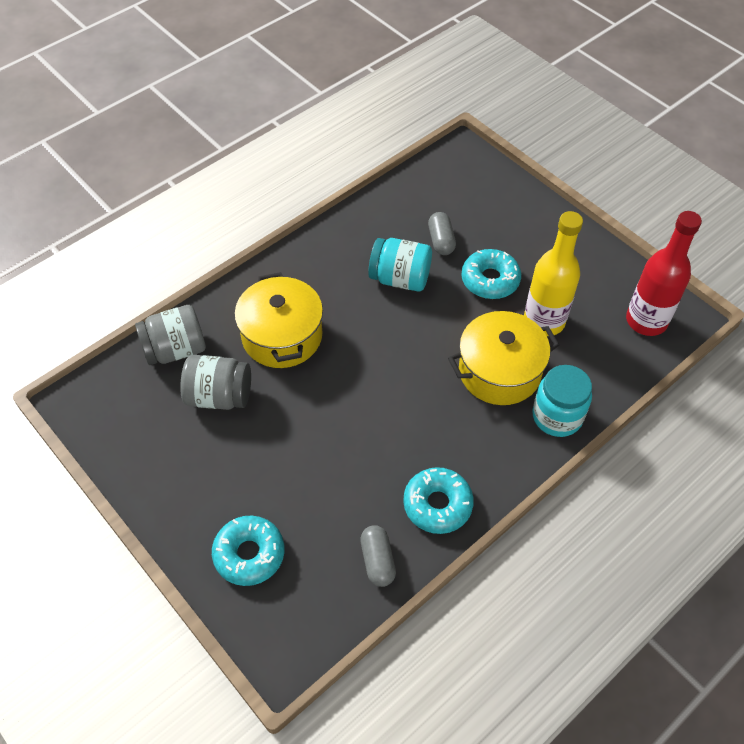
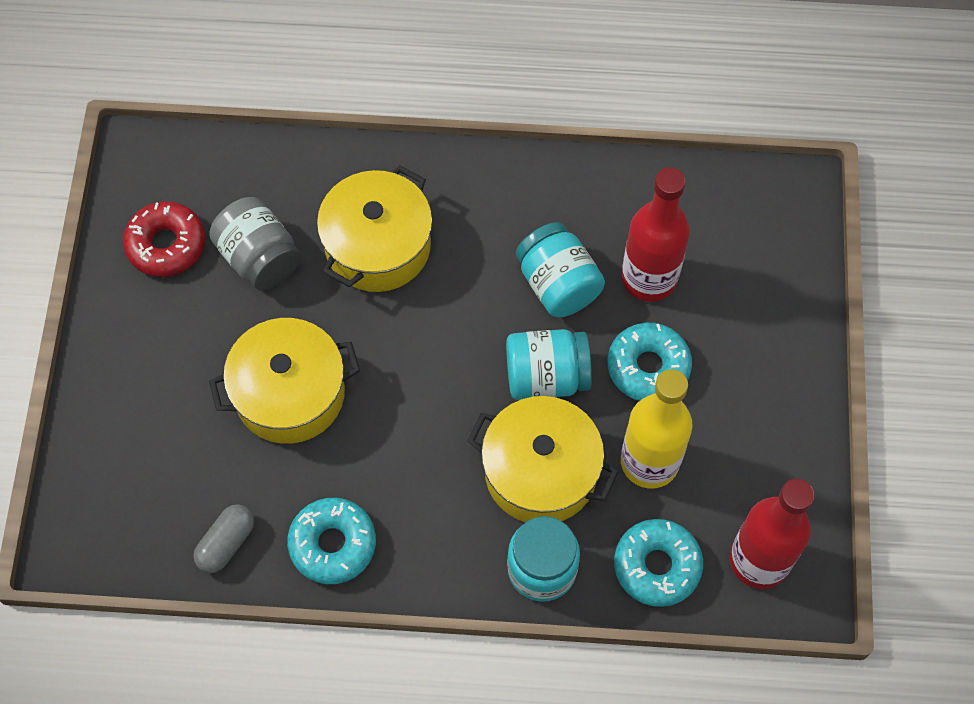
camera: 45 degrees right, 10 degrees up
grey jar [135,305,206,365] -> none
turquoise donut [212,516,284,586] -> turquoise donut moved to [614,519,703,607]
grey capsule [428,212,456,255] -> red bottle [622,167,690,302]
none -> red donut [123,201,206,277]
none -> yellow pot [209,318,360,444]
none -> turquoise jar [506,329,592,400]

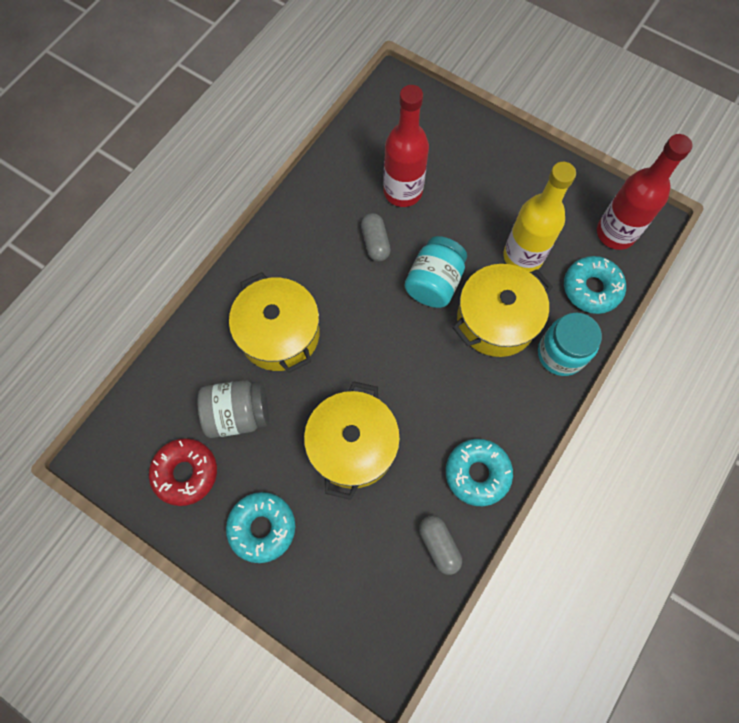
camera: 60 degrees left, 5 degrees up
turquoise jar [516,222,605,318] -> grey capsule [361,213,391,262]
turquoise donut [608,323,692,401] -> turquoise donut moved to [226,492,295,563]

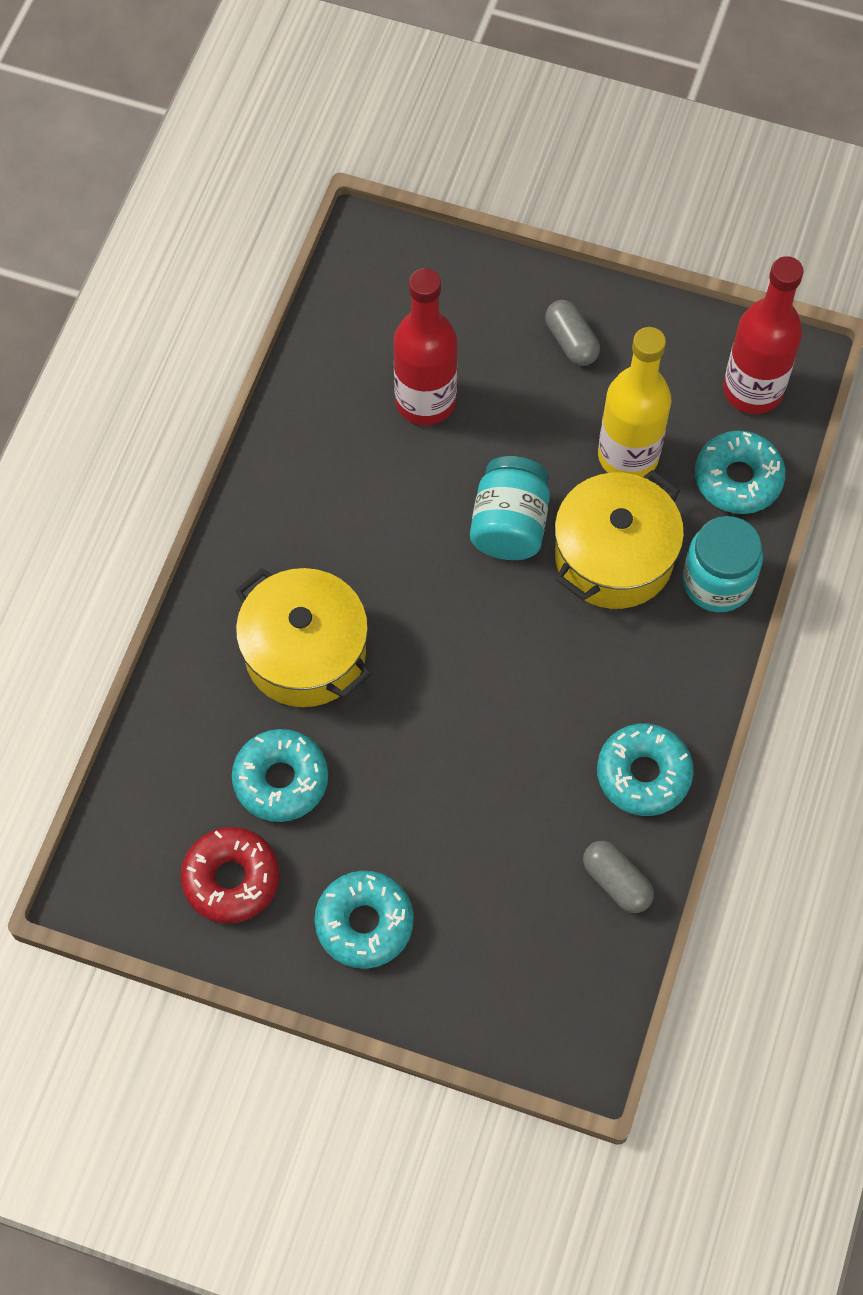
camera: 15 degrees left, 5 degrees down
grey jar [197,380,269,438] -> turquoise donut [232,729,328,822]
yellow pot [304,381,400,500] -> none
grey capsule [361,213,391,262] -> grey capsule moved to [545,300,600,366]

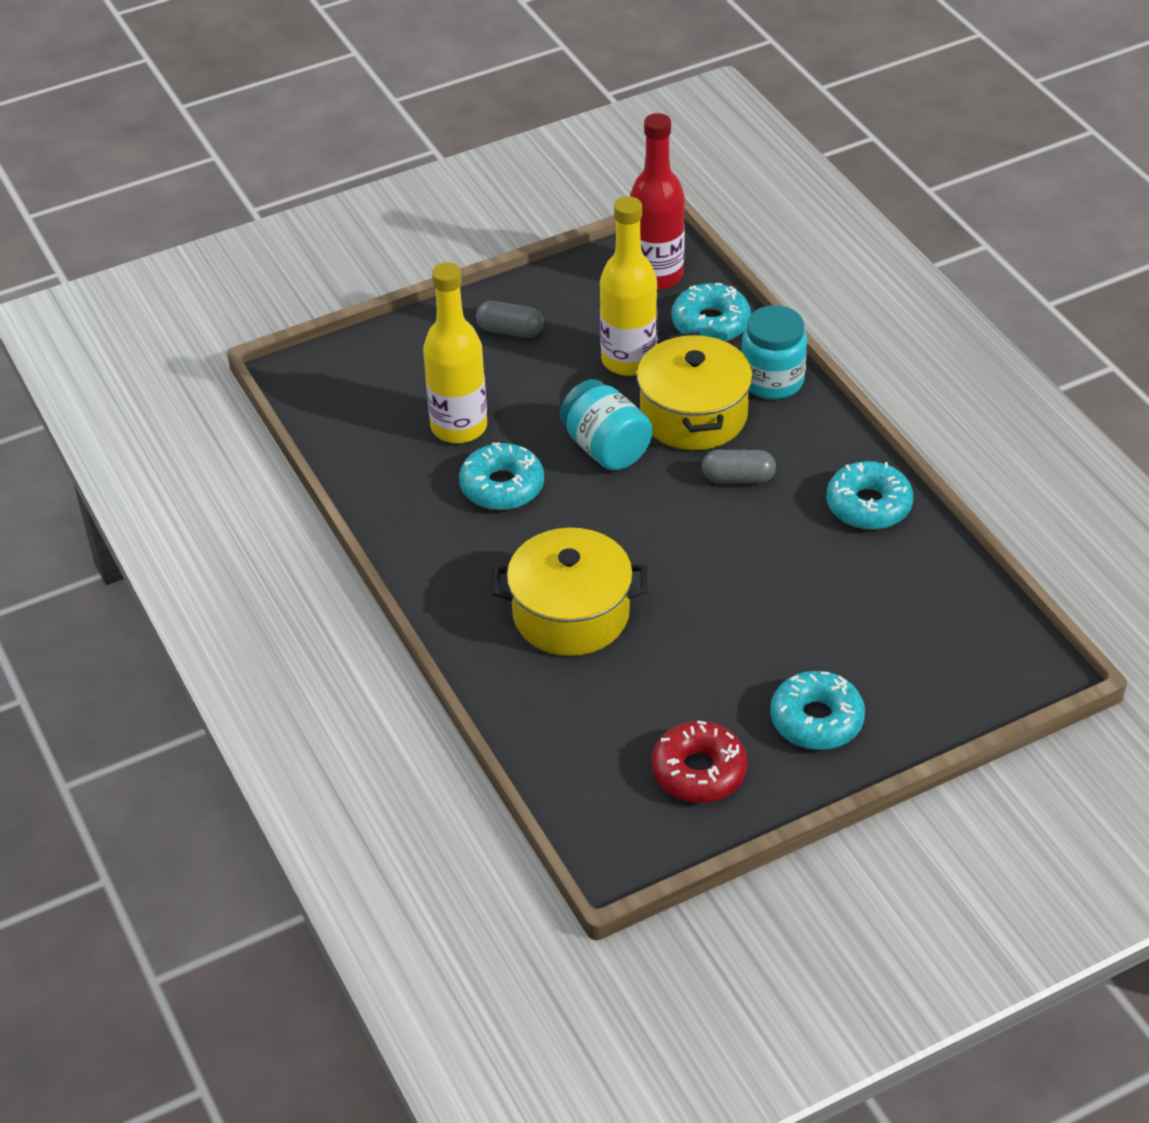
camera: 45 degrees left, 20 degrees down
turquoise donut [232,729,328,822] -> turquoise donut moved to [459,443,544,510]
red bottle [393,268,457,425] -> yellow bottle [423,262,487,443]
grey capsule [583,841,654,913] -> grey capsule moved to [702,450,776,483]

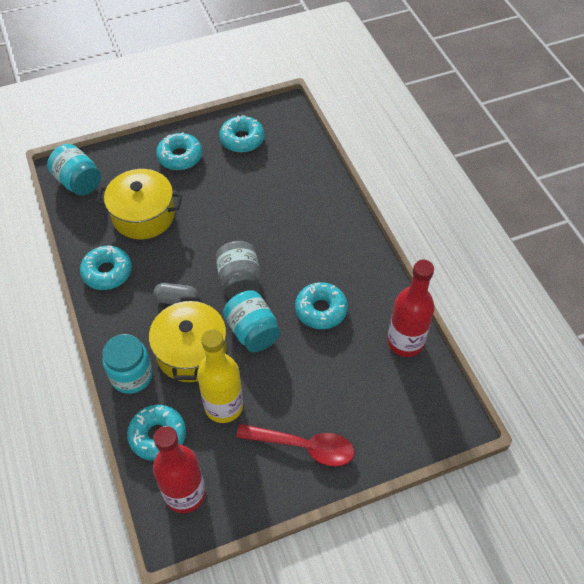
camera: 175 degrees left, 10 degrees up
yellow bottle [423,262,487,443] -> none
grey capsule [476,301,543,338] -> red spoon [236,424,354,466]
yellow pot [492,528,648,656] -> yellow pot moved to [96,169,182,239]
red donut [652,721,748,803] -> turquoise donut [219,115,264,152]
none -> turquoise jar [47,144,101,196]
none -> grey jar [216,241,261,299]
none -> red bottle [387,260,435,357]

